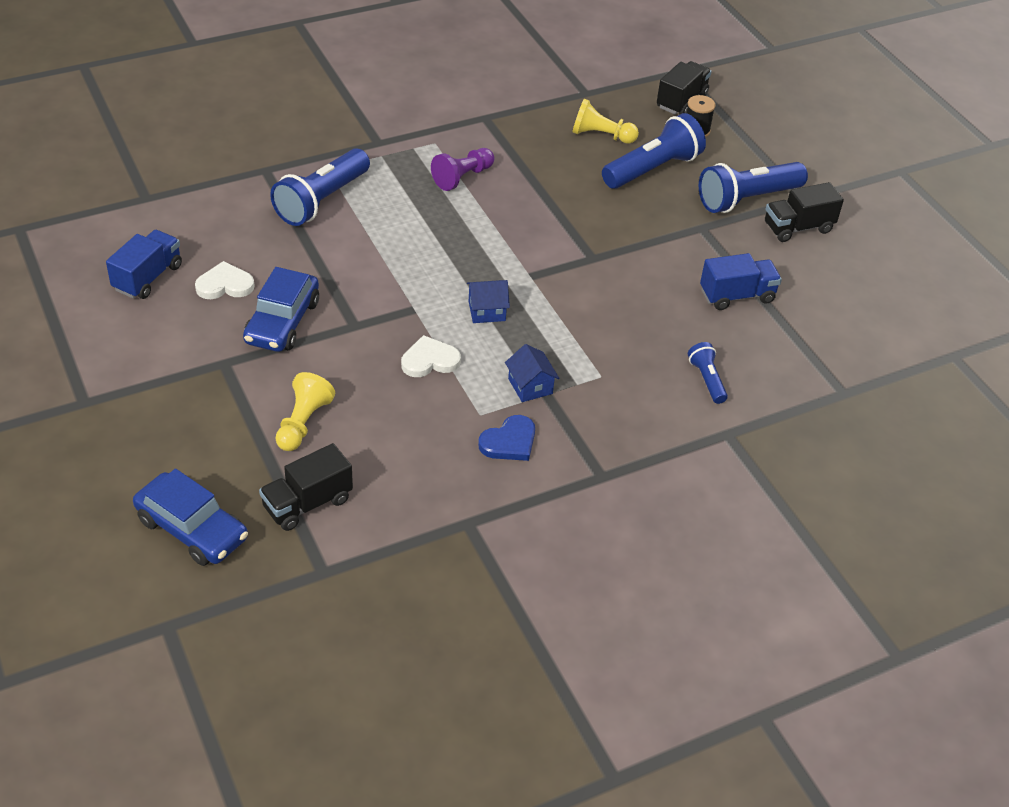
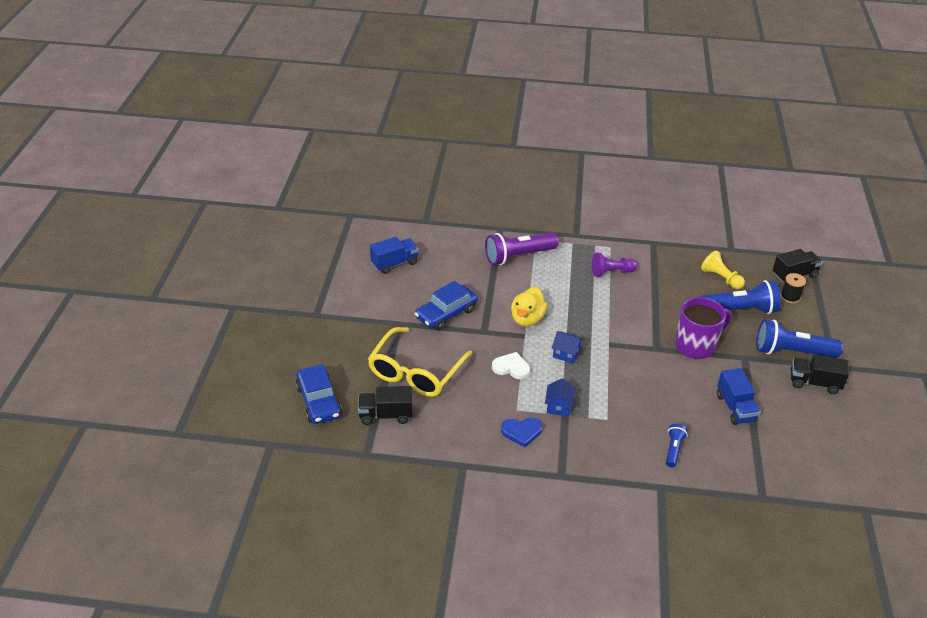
camera: 35 degrees right, 5 degrees down
white heart [195,261,255,299] -> none
blue flashlight [270,148,370,226] -> purple flashlight [485,233,558,265]
yellow pawn [275,372,335,451] -> yellow glasses [368,327,473,397]
blue truck [700,253,782,310] -> blue truck turned 60 degrees clockwise [717,368,761,425]
none -> yellow duck [511,287,547,327]
none -> purple mug [675,297,732,359]

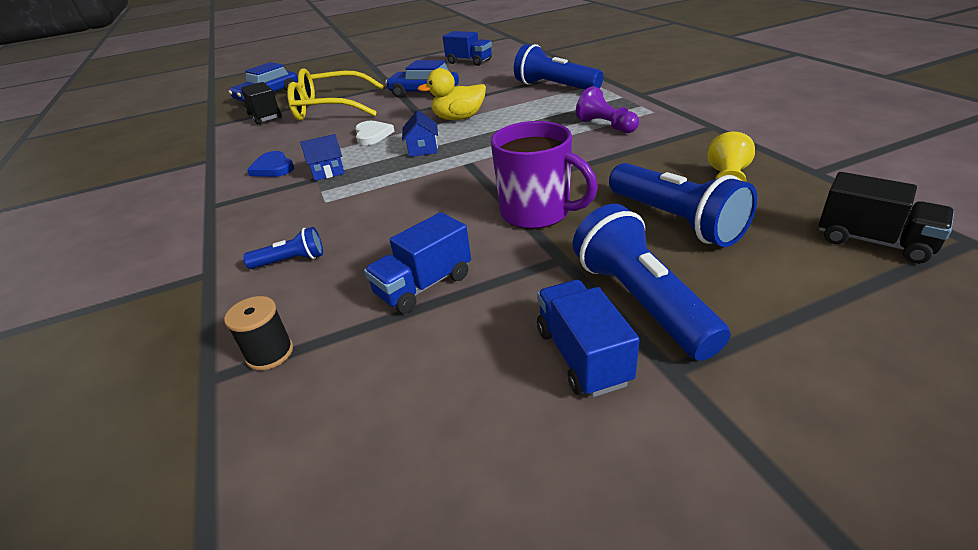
camera: 65 degrees right, 5 degrees down
purple flashlight [485,233,558,265] -> blue flashlight [514,44,603,90]
black spool [781,273,806,304] -> black spool moved to [224,296,293,370]
black truck [791,354,849,394] -> blue truck [537,280,640,397]

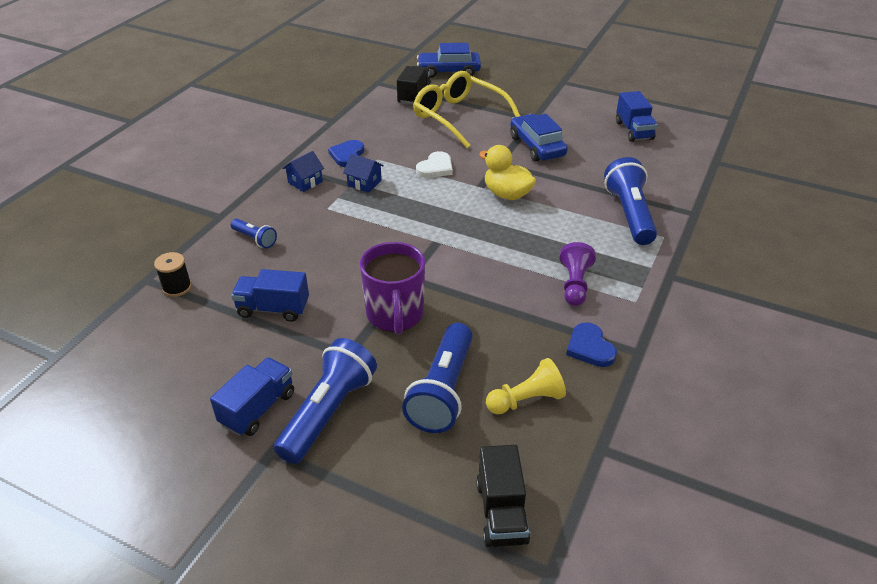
camera: 45 degrees right, 5 degrees up
blue house [402,110,438,157] -> blue house moved to [283,151,324,192]
none -> blue heart [566,322,617,367]

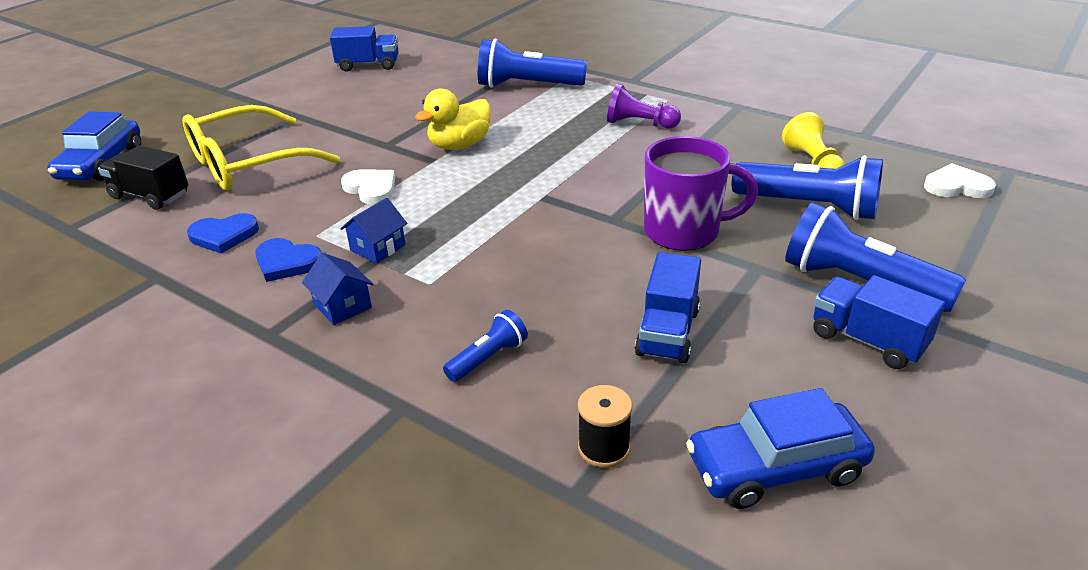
camera: 80 degrees left, 5 degrees down
black truck [476,445,530,547] -> white heart [924,163,996,198]
blue car [510,114,568,161] -> blue car moved to [686,388,875,509]
blue heart [566,322,617,367] -> blue heart moved to [187,213,259,254]

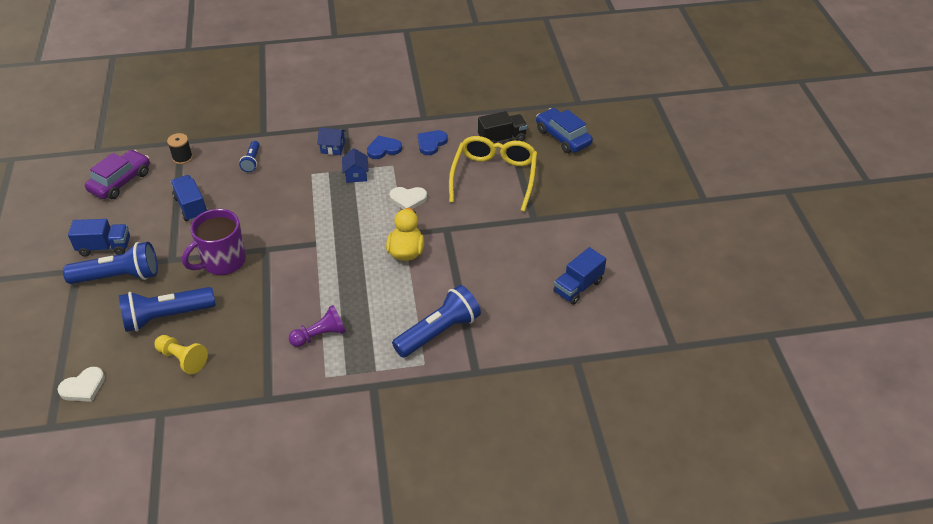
camera: 135 degrees right, 10 degrees up
blue car [686,388,875,509] -> purple car [85,150,150,199]

